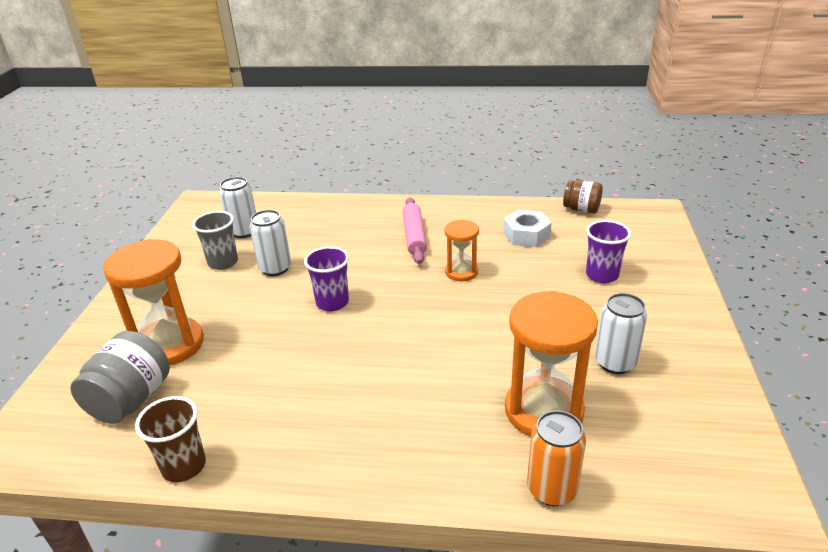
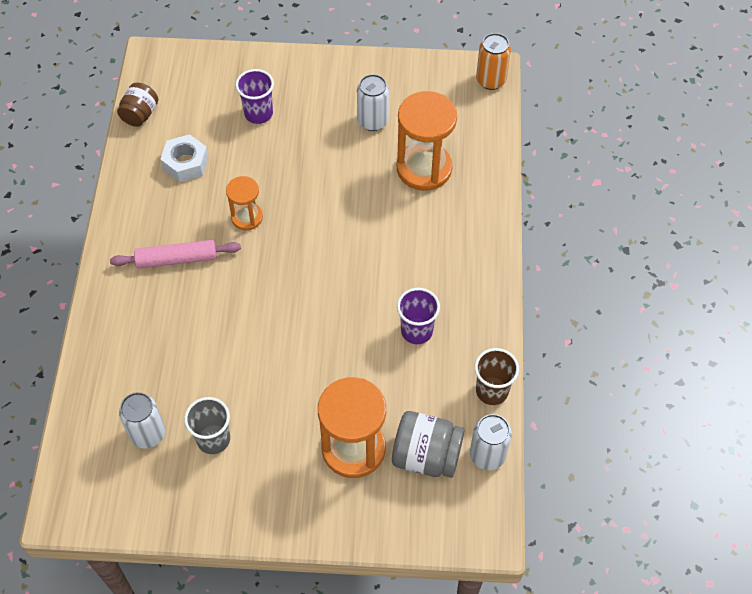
camera: 95 degrees left, 25 degrees up
white can [249,210,291,276] -> white can moved to [470,414,512,470]
purple cup [304,246,349,311] -> purple cup moved to [397,288,440,344]
orange can [527,410,586,506] -> orange can moved to [476,33,511,90]

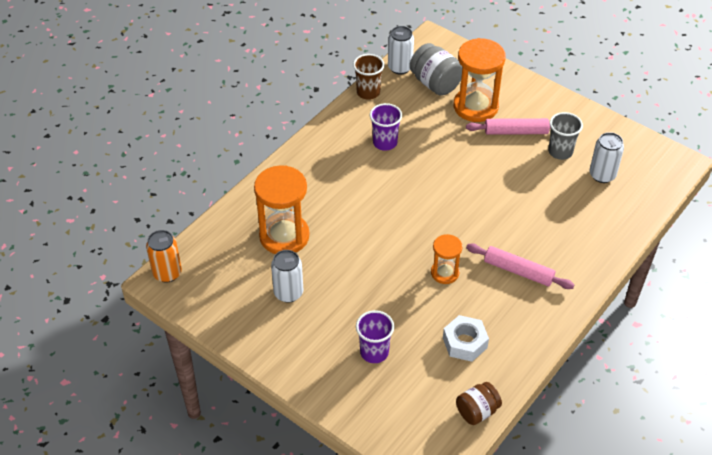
camera: 145 degrees left, 10 degrees down
none -> pink rolling pin [466,118,551,135]

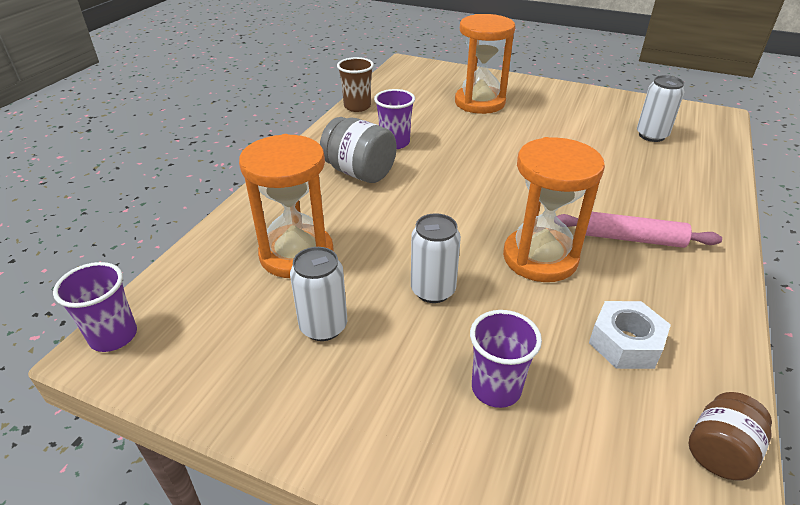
camera: 15 degrees left, 10 degrees down
orange can [146,230,182,282] -> purple cup [53,262,137,352]
white can [388,26,414,74] -> white can moved to [411,213,461,303]
grey jar [410,43,462,96] -> grey jar moved to [320,117,397,183]
orange hourglass [431,234,463,284] -> orange hourglass [503,137,605,282], size x1.81
pink rolling pin [466,118,551,135] -> none
grey cup [548,112,583,160] -> none

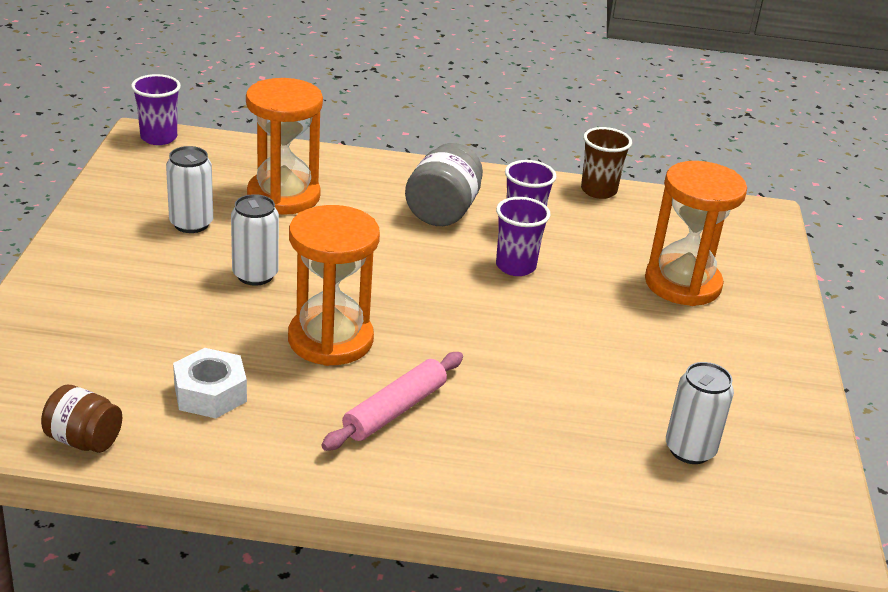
camera: 70 degrees right, 5 degrees down
purple cup [470,310,542,408] -> purple cup moved to [496,197,551,276]
pink rolling pin [556,212,722,248] -> pink rolling pin turned 45 degrees clockwise [321,352,463,451]

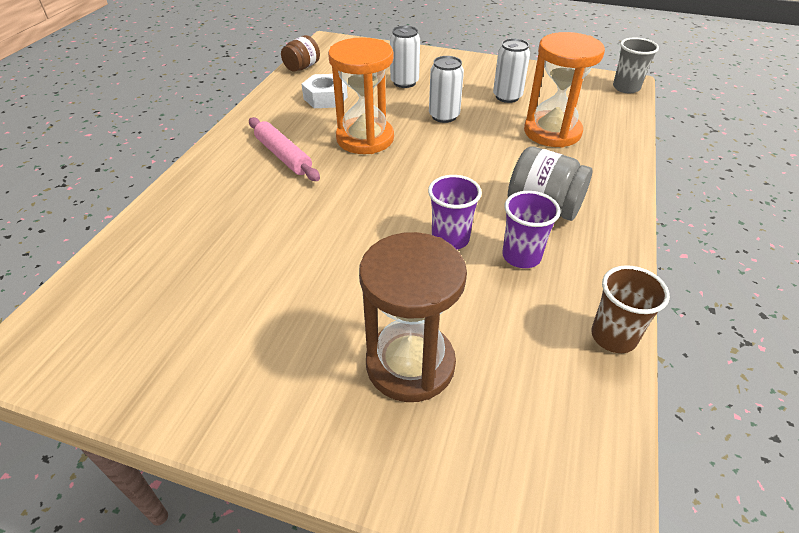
camera: 105 degrees right, 10 degrees up
purple cup [131,74,181,145] -> grey cup [613,38,659,93]
orange hourglass [645,161,747,306] -> brown hourglass [359,232,467,402]
white can [666,362,734,464] -> white can moved to [390,26,420,88]

